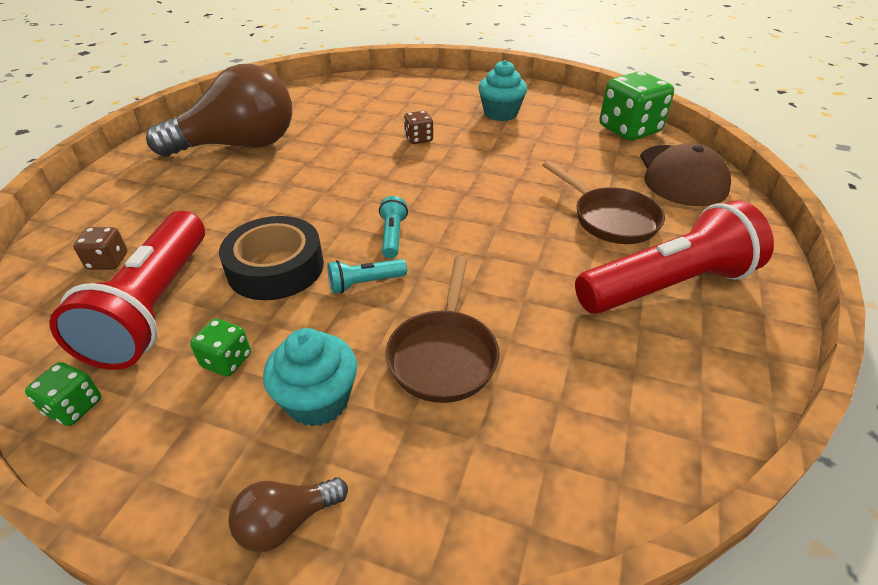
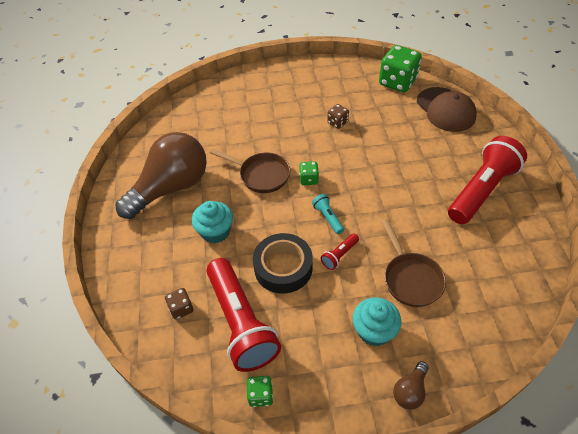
camera: 25 degrees left, 10 degrees up
green dice [190,319,251,377] -> green dice moved to [299,161,319,185]
turquoise flashlight [327,259,407,294] -> red flashlight [321,233,359,270]
brown dice [404,111,433,144] -> brown dice moved to [327,104,349,129]
turquoise cupcake [478,60,527,121] -> turquoise cupcake moved to [192,201,233,244]
brown pan [542,161,665,244] -> brown pan moved to [210,149,290,193]

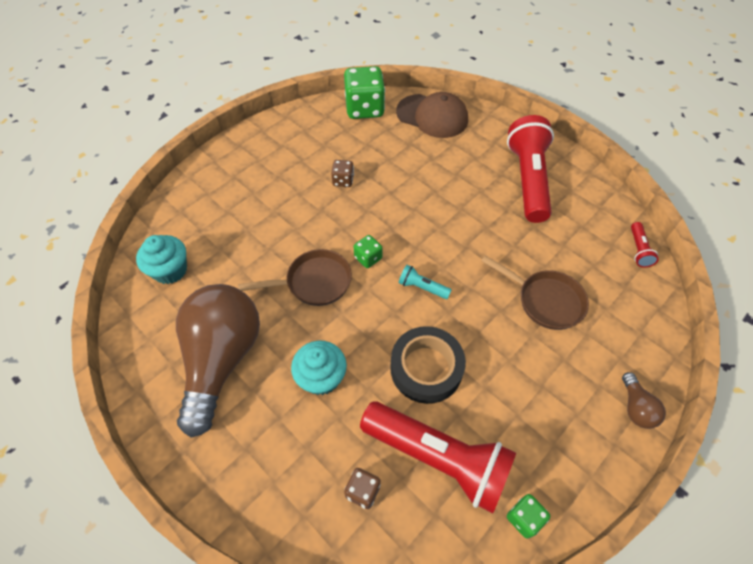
camera: 40 degrees left, 5 degrees up
red flashlight [321,233,359,270] -> red flashlight moved to [631,222,659,268]
turquoise cupcake [353,297,401,346] -> turquoise cupcake moved to [136,235,187,284]

